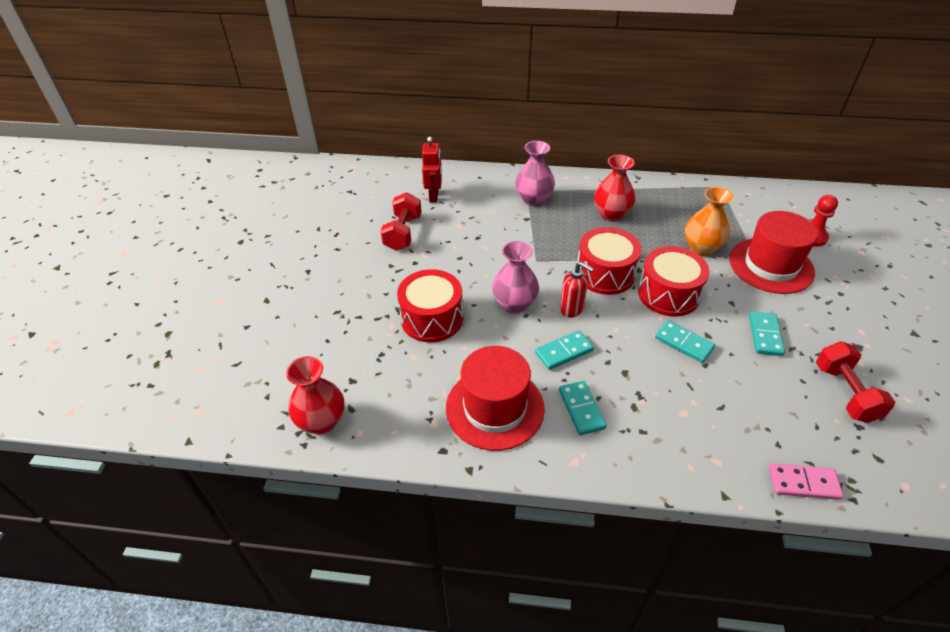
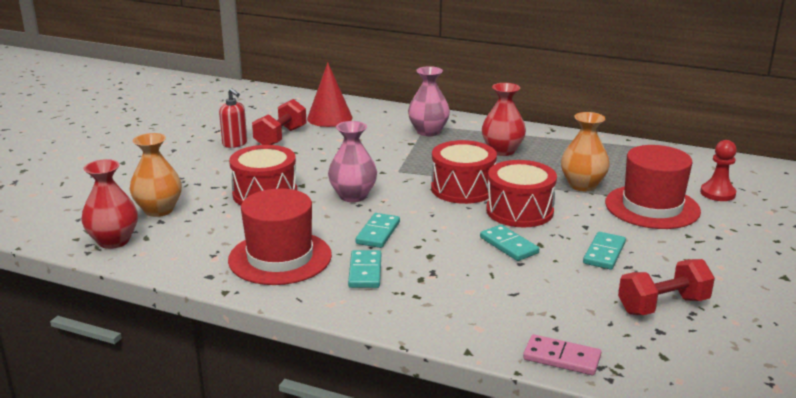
camera: 15 degrees right, 20 degrees down
red robot [422,137,442,202] -> red cone [307,63,353,127]
turquoise domino [535,330,594,370] -> turquoise domino turned 60 degrees counterclockwise [355,213,400,248]
red soap dispenser [560,262,594,318] -> red soap dispenser moved to [219,88,247,148]
red dumbbell [816,341,895,423] -> red dumbbell turned 60 degrees clockwise [618,259,715,315]
none -> orange vase [130,133,182,217]

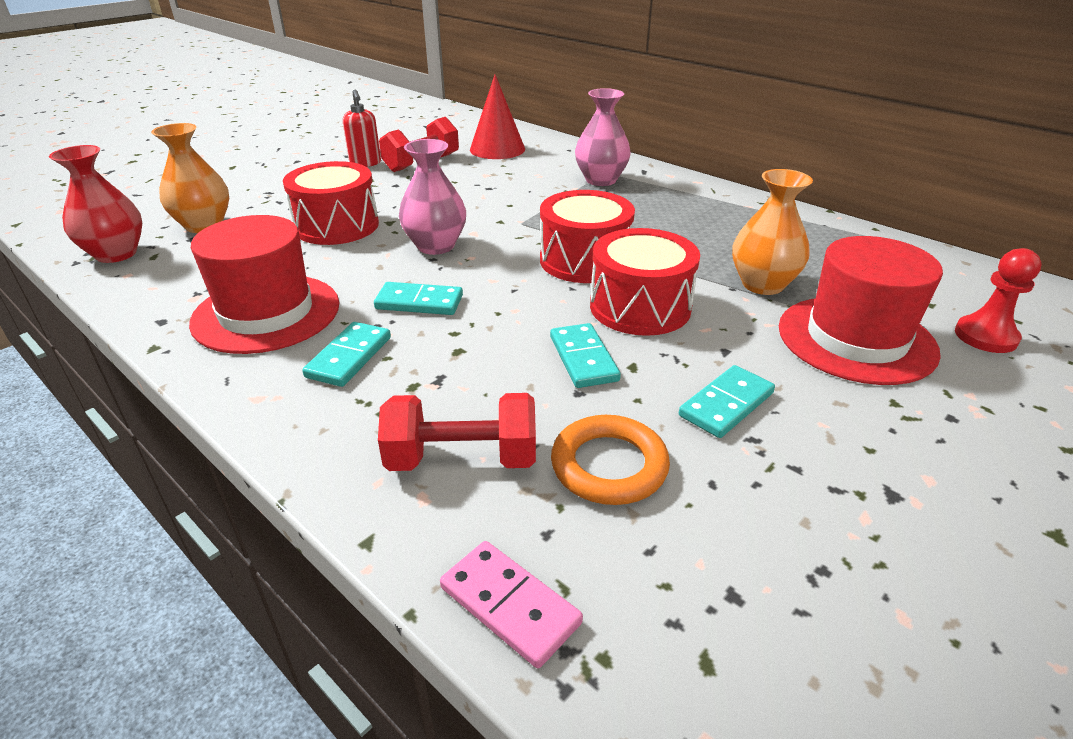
camera: 20 degrees right, 10 degrees up
turquoise domino [355,213,400,248] -> turquoise domino turned 60 degrees clockwise [374,282,463,315]
red vase [482,83,526,156] -> none
red dumbbell [618,259,715,315] -> red dumbbell moved to [378,393,536,471]
none -> orange ring [551,415,670,505]

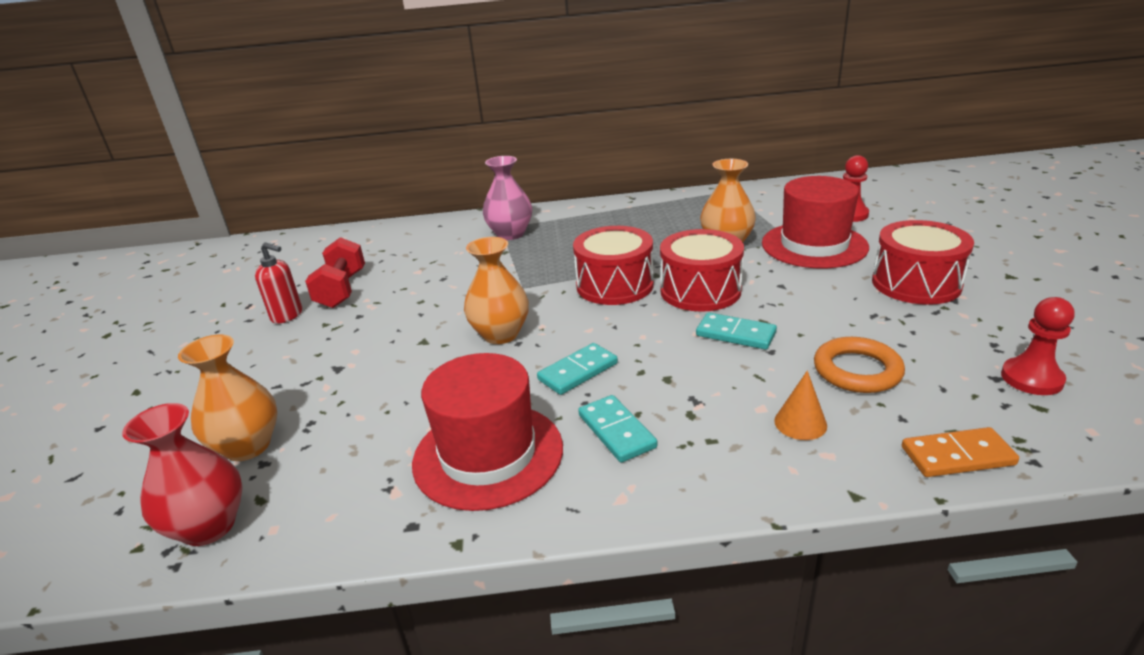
camera: 45 degrees left, 5 degrees down
red drum [283,161,379,245] -> red drum moved to [872,220,974,305]
red dumbbell [378,393,536,471] -> orange cone [774,371,827,440]
pink vase [399,139,466,255] -> orange vase [464,237,529,344]
pink domino [440,541,583,668] -> orange domino [902,427,1019,477]
red cone [470,75,525,159] -> none
turquoise domino [679,365,775,438] -> none
none -> red pawn [1001,297,1075,395]

